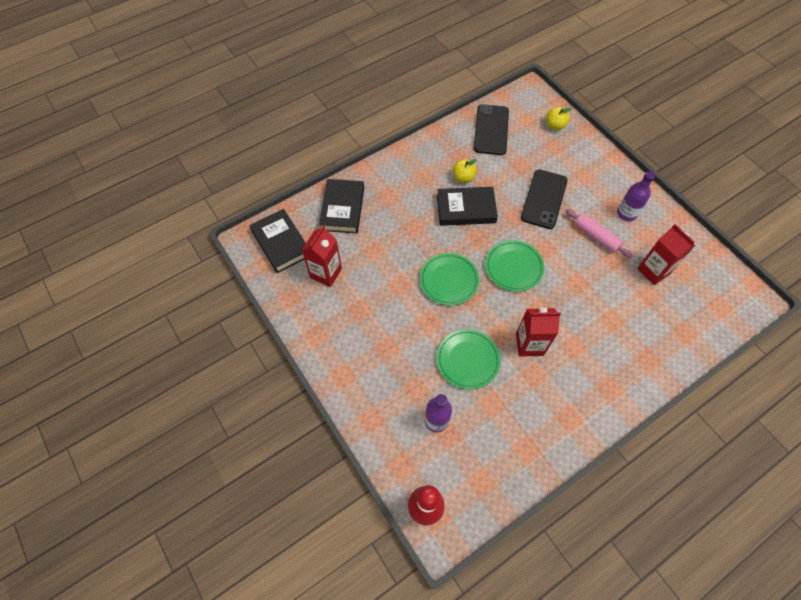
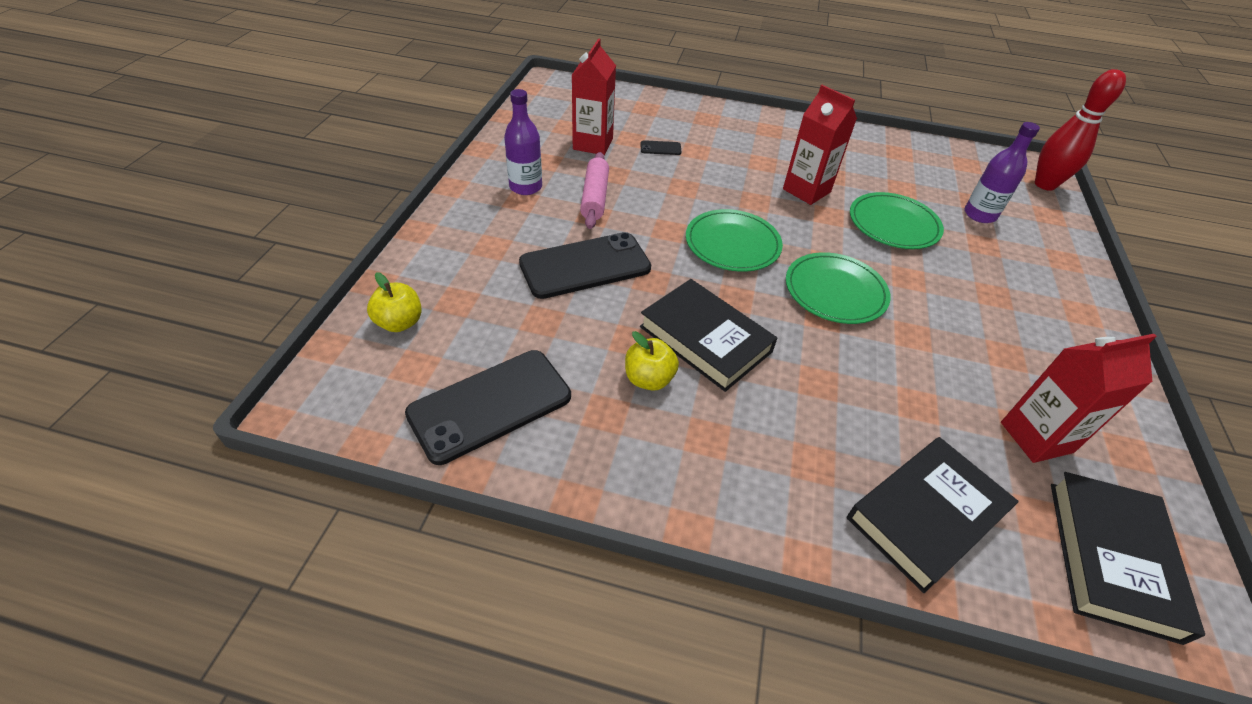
camera: 135 degrees left, 15 degrees down
none -> black phone [641,140,681,155]

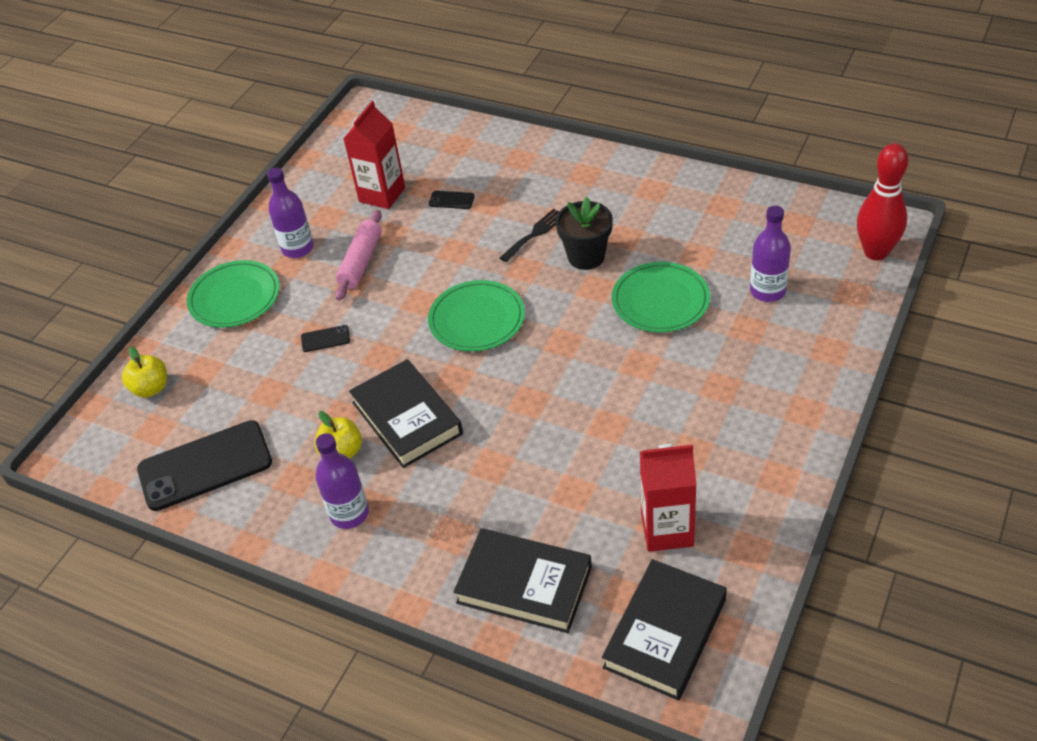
camera: 20 degrees right, 0 degrees up
black phone [519,232,651,299] -> black phone [301,325,350,352], size x0.41
red carton [783,85,857,205] -> black flower pot [555,197,613,270]
green plate [786,252,891,324] -> green plate moved to [187,260,280,328]
black book [847,437,1019,593] -> black book turned 45 degrees clockwise [454,528,592,633]
none -> purple bottle [315,433,369,529]
none -> black fork [500,209,559,262]

